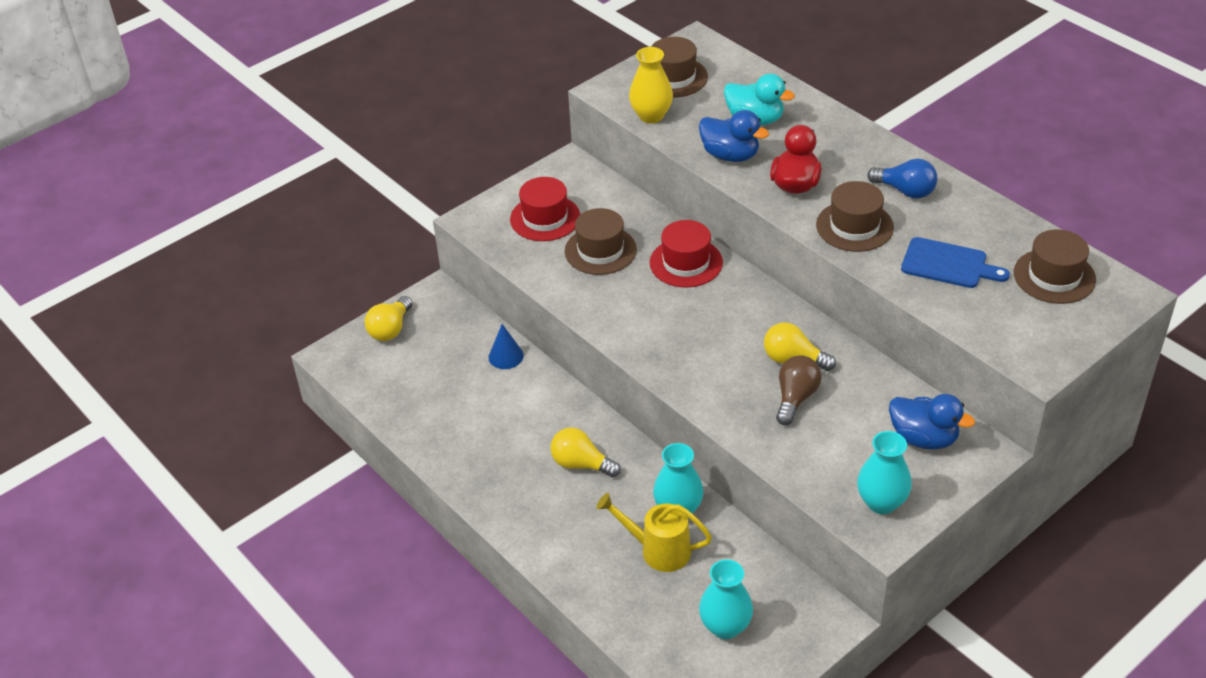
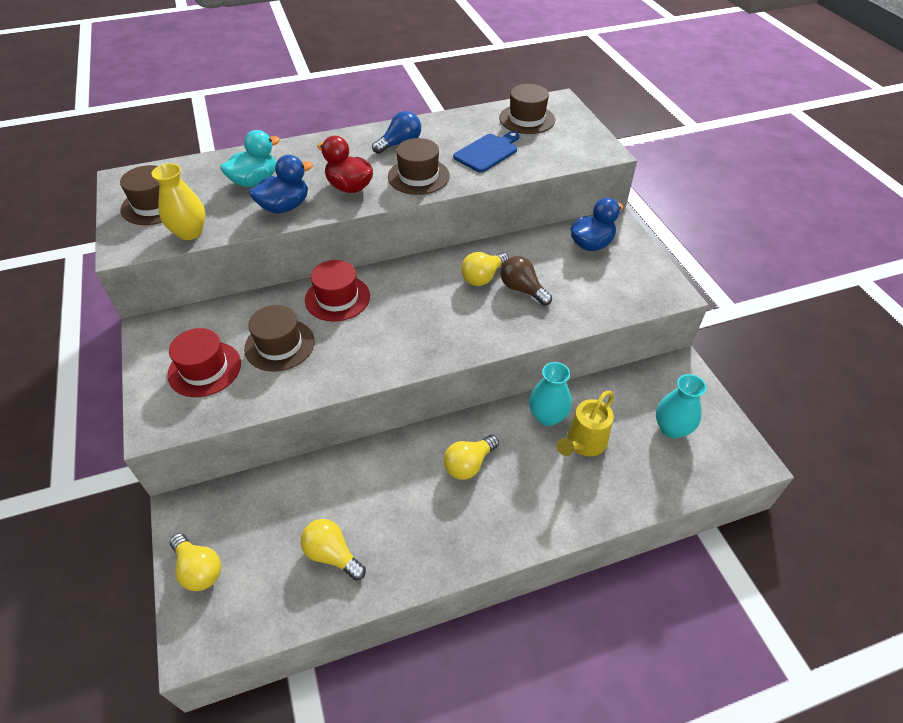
camera: 70 degrees left, 5 degrees up
blue cone [488,324,524,369] -> none
turquoise vase [857,431,912,514] -> none
none -> yellow light bulb [301,519,366,581]

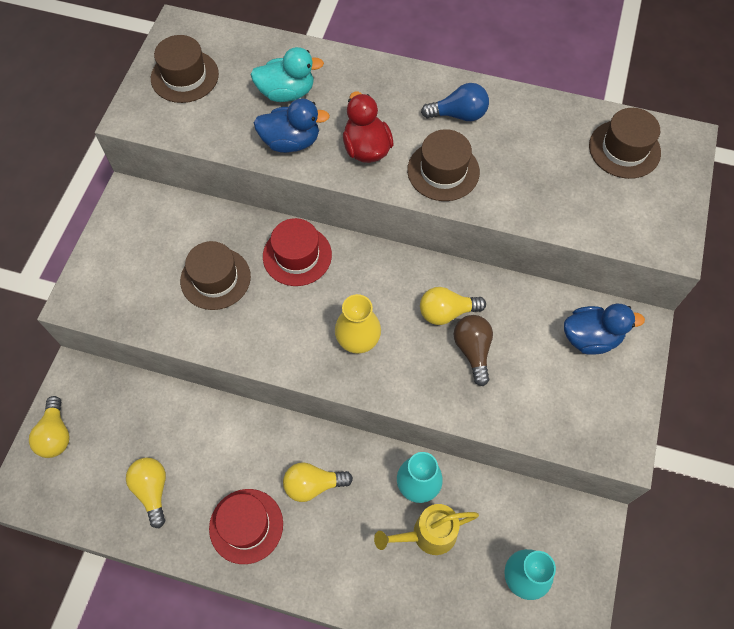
camera: 35 degrees right, 15 degrees up
yellow vase [152,163,205,240] -> yellow vase moved to [335,294,381,354]
red hat [167,328,241,397] -> red hat moved to [209,489,283,564]
blue cutting board [453,131,520,173] -> none

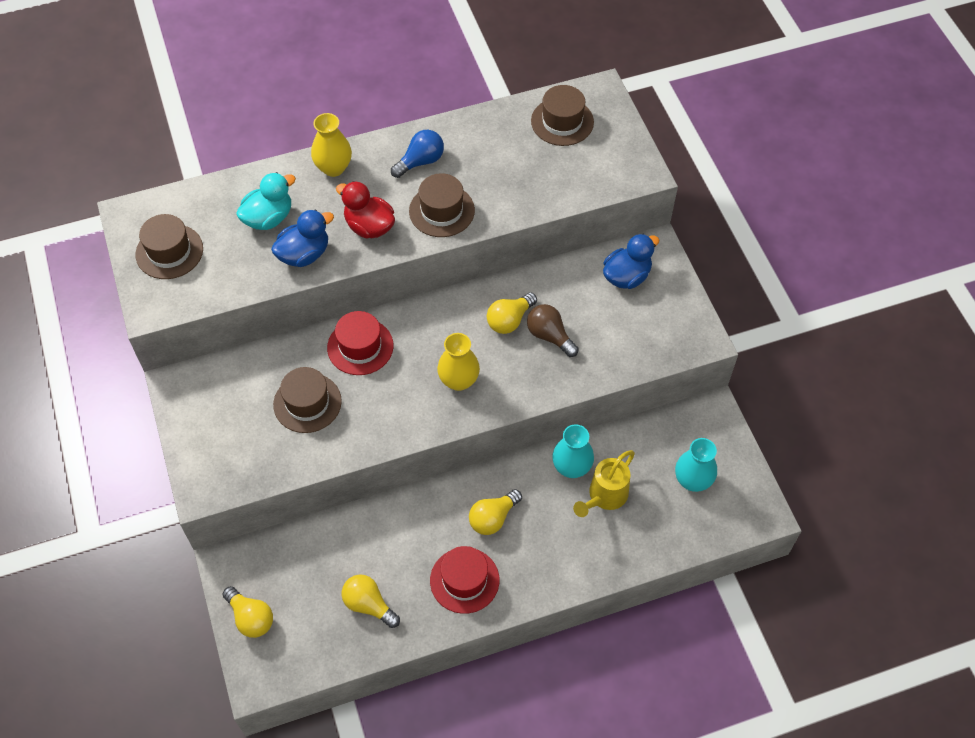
camera: 35 degrees left, 5 degrees down
none -> yellow vase [311,113,352,177]

